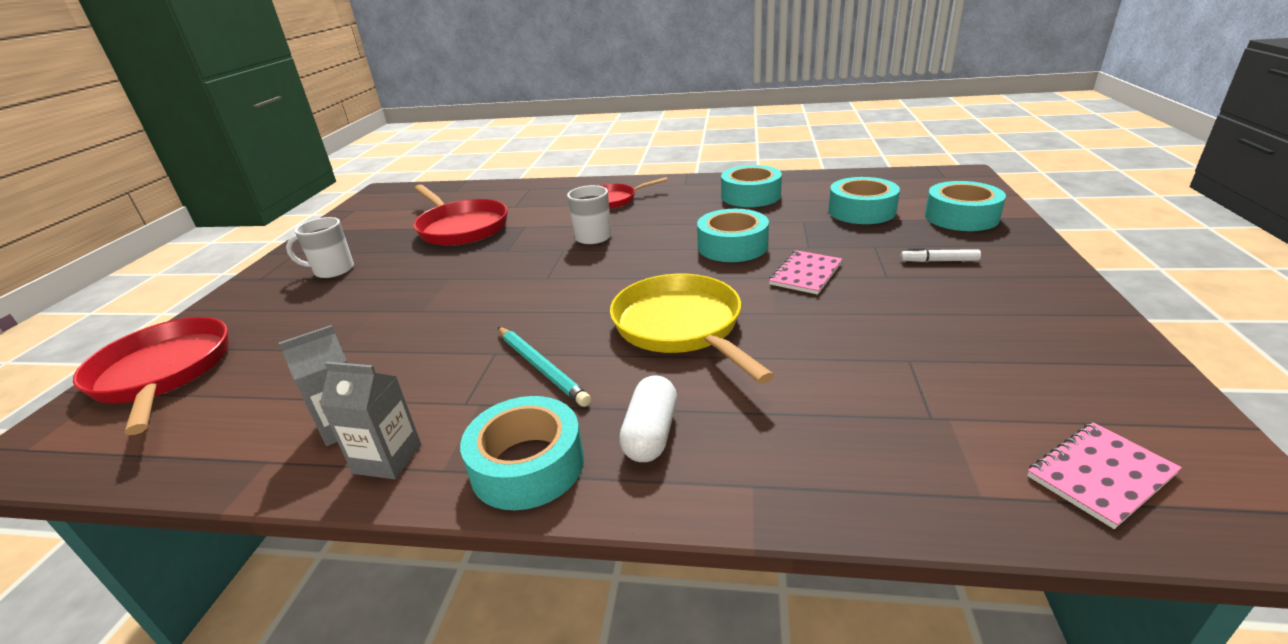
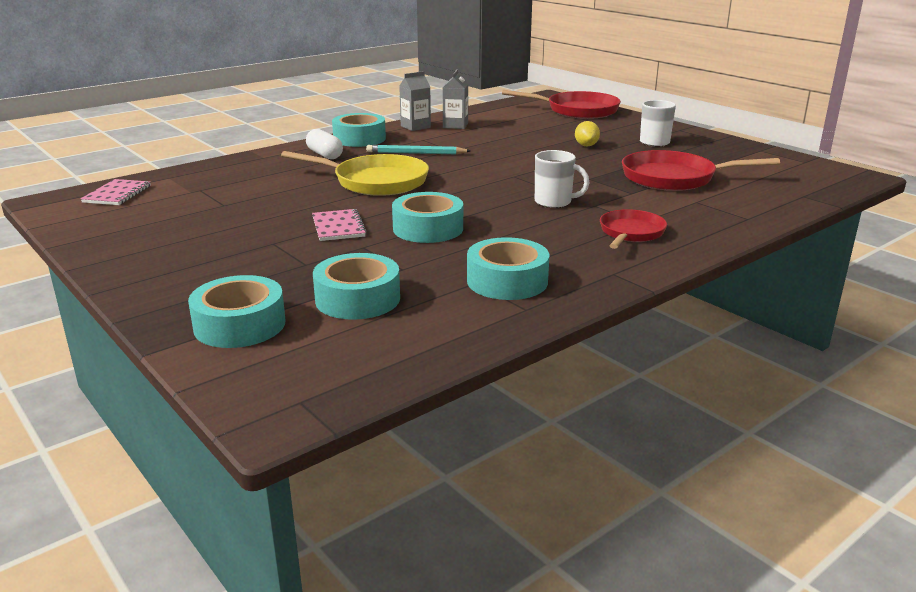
camera: 130 degrees right, 5 degrees down
white marker [901,248,981,262] -> none
none -> yellow lemon [575,121,600,147]

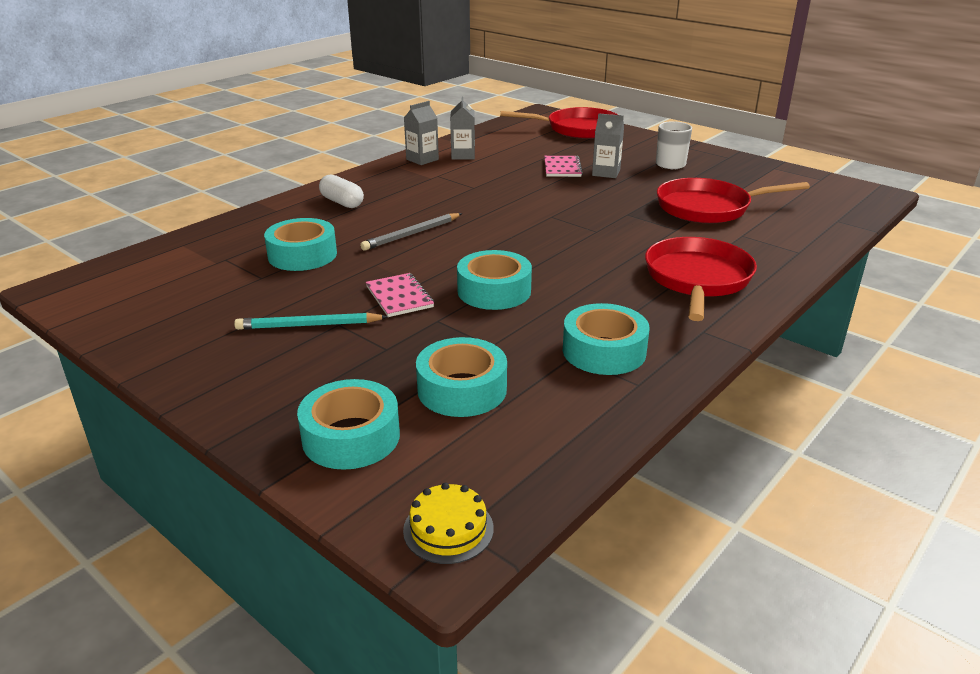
camera: 10 degrees left, 5 degrees up
pink notebook [81,179,151,205] -> pink notebook moved to [544,156,583,177]
yellow pan [281,151,429,196] -> grey pencil [360,213,462,251]
turquoise tape [332,113,386,147] -> turquoise tape moved to [264,218,337,271]
turquoise pencil [366,145,471,154] -> turquoise pencil moved to [234,313,388,330]
white mug [535,150,589,208] -> none
yellow lemon [575,121,600,147] -> grey carton [592,113,624,178]
red pan [600,209,667,249] -> red pan [645,237,757,321], size x1.63
none -> yellow cake [403,483,494,564]

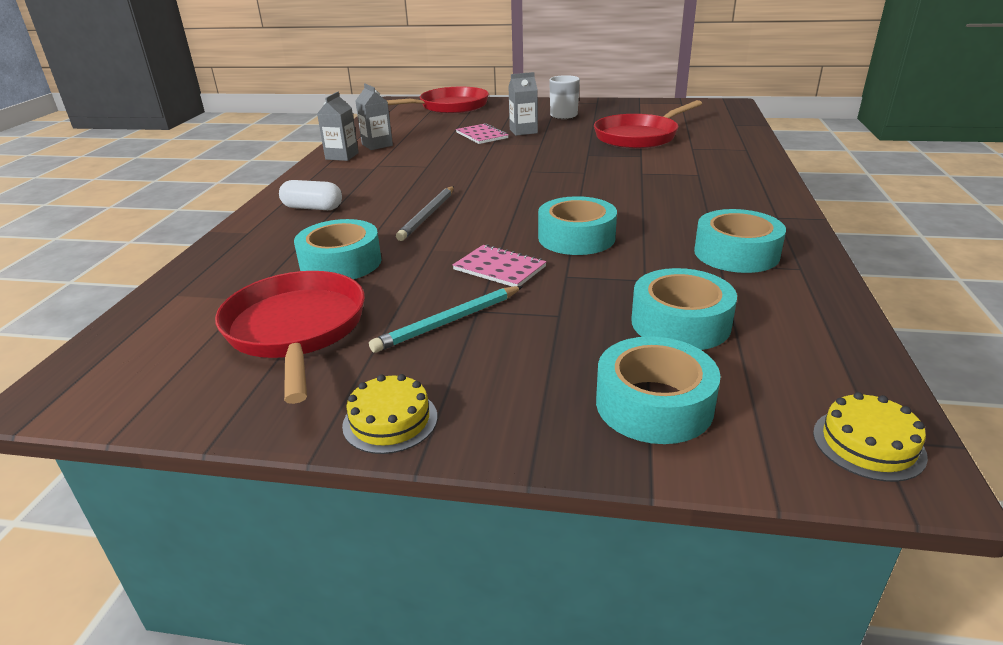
camera: 30 degrees left, 0 degrees up
red pan [645,237,757,321] -> red pan moved to [215,271,365,404]
none -> yellow cake [342,374,437,454]

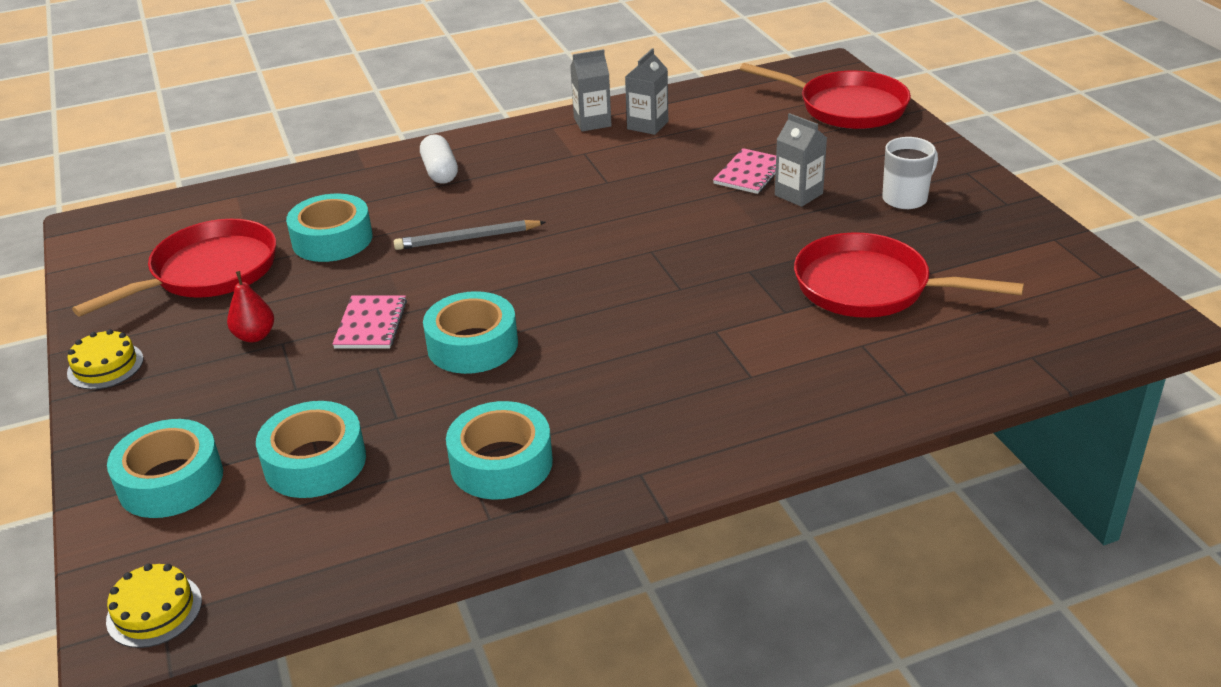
camera: 60 degrees right, 5 degrees up
turquoise pencil [369,286,523,353] -> red pear [227,271,274,342]

